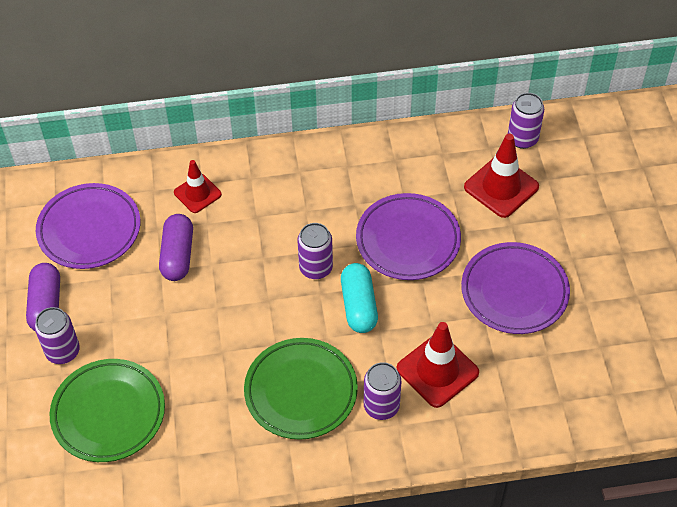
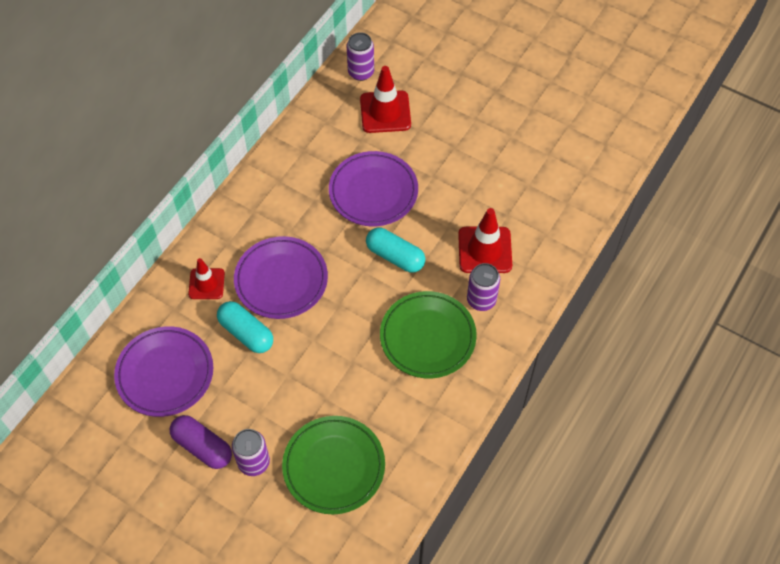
camera: 50 degrees left, 5 degrees up
purple capsule [159,214,193,281] -> turquoise capsule [217,301,273,353]
purple can [298,223,333,279] -> none
purple plate [461,242,570,334] -> purple plate moved to [234,236,328,319]

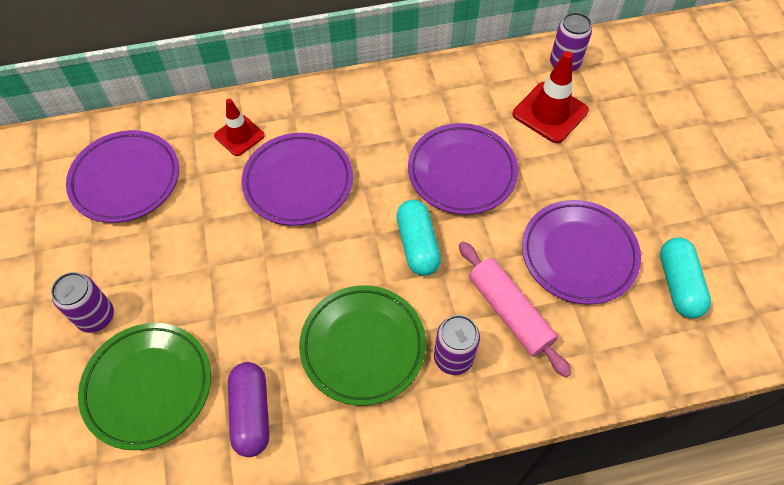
camera: 45 degrees right, 0 degrees up
purple capsule [170,415,232,469] -> purple capsule moved to [228,362,269,457]
turquoise capsule [217,301,273,353] -> turquoise capsule moved to [660,238,711,319]
red traffic cone [458,208,512,273] -> pink rolling pin [459,241,571,377]
none -> purple plate [522,200,641,305]

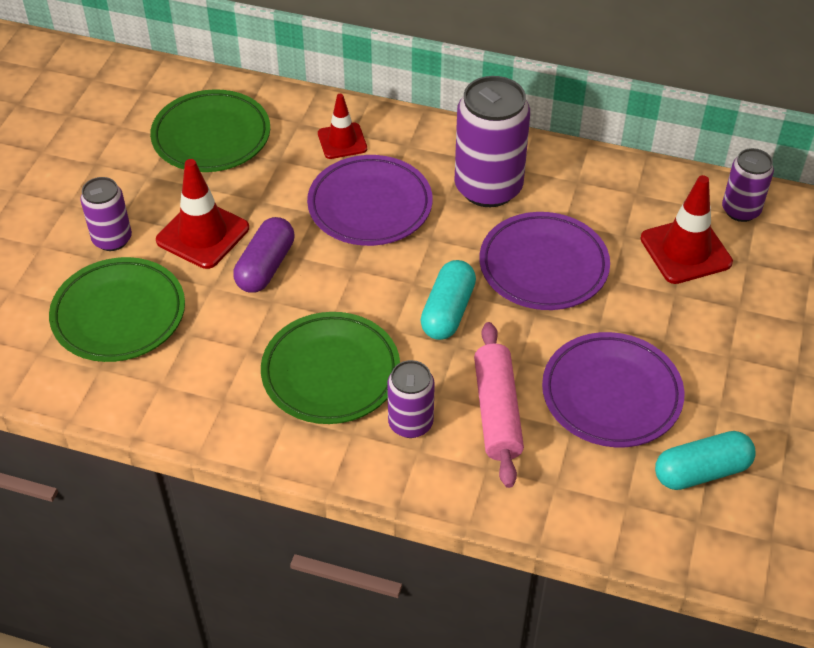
camera: 30 degrees right, 10 degrees down
purple plate [66,130,179,223] -> green plate [150,89,270,172]
purple capsule [228,362,269,457] -> purple capsule moved to [233,217,294,293]
turquoise capsule [660,238,711,319] -> turquoise capsule turned 45 degrees clockwise [655,431,756,490]
none -> red traffic cone [156,159,249,269]
none -> purple can [454,76,530,207]

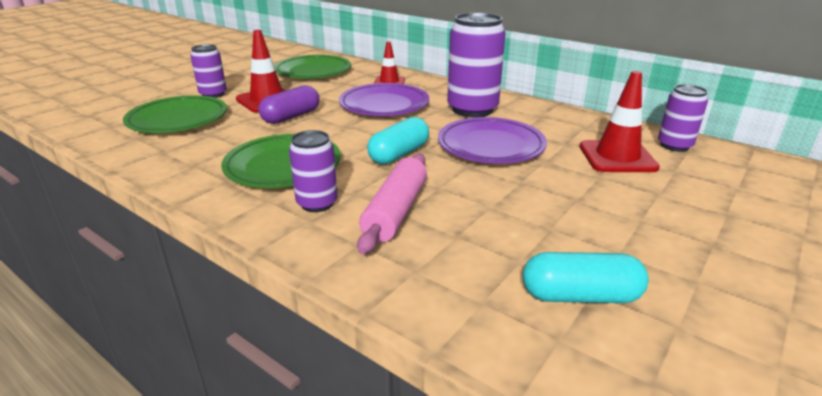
camera: 20 degrees right, 20 degrees down
purple plate [542,332,684,447] -> none

